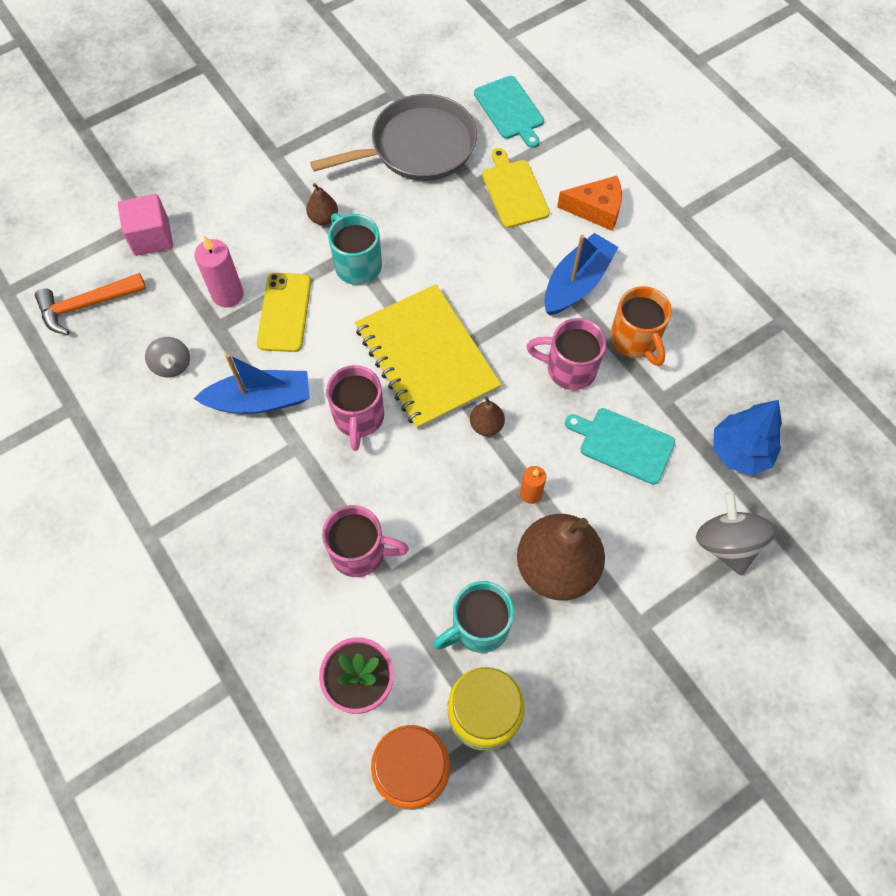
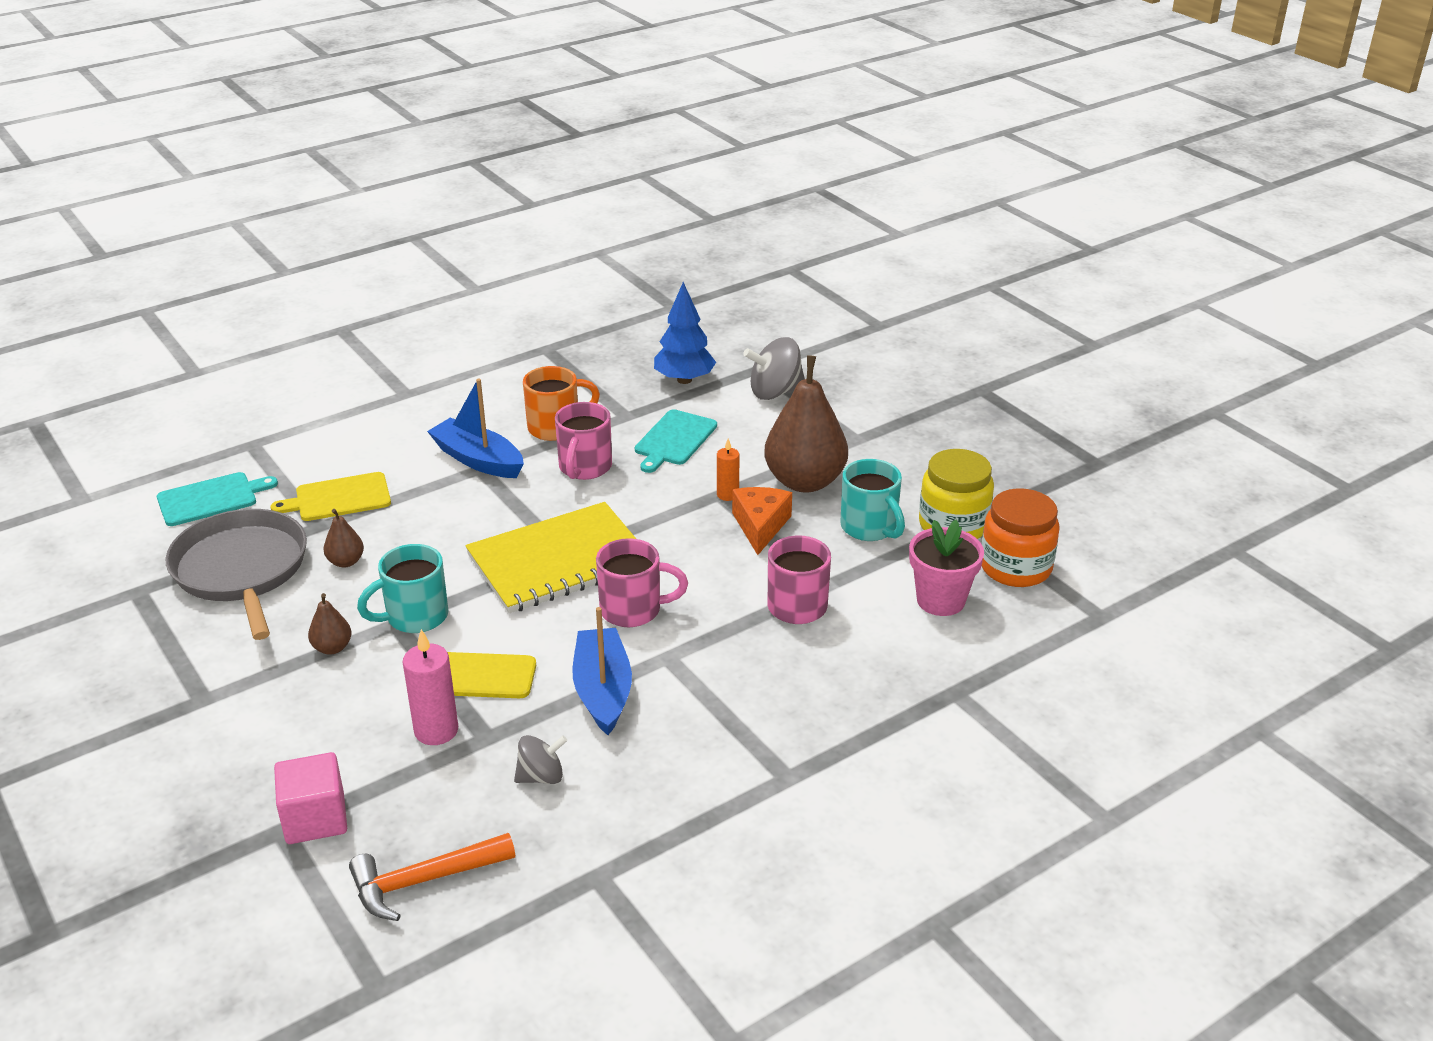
camera: 90 degrees left, 30 degrees down
orange hammer [35,273,146,335] -> orange hammer turned 90 degrees clockwise [349,833,515,921]
brown pear [470,396,505,436] -> brown pear moved to [324,509,364,567]
orange cheese [557,176,622,231] -> orange cheese moved to [732,487,792,555]

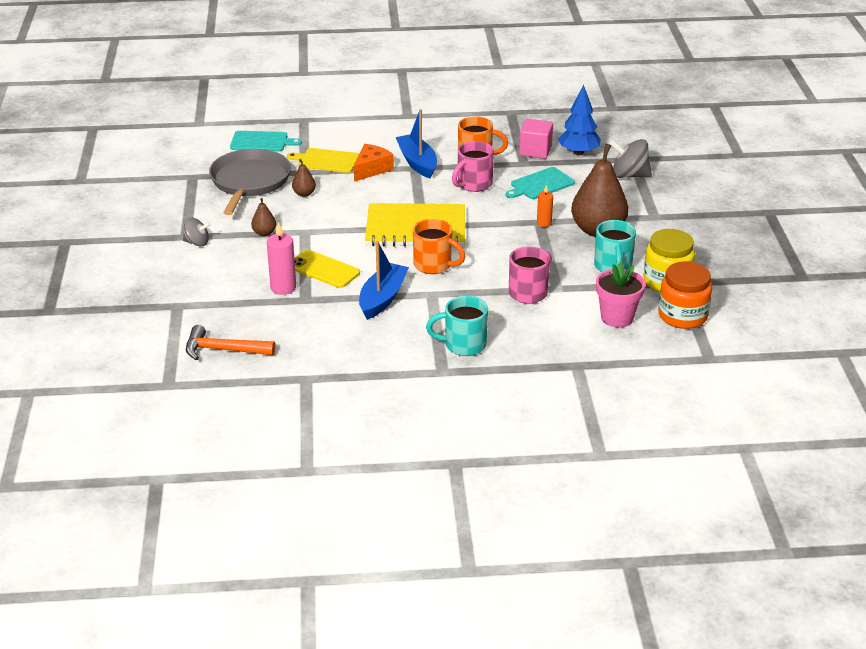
camera: 30 degrees right, 0 degrees up
pink cube [274,752,347,844] -> pink cube moved to [519,119,553,159]
turquoise mug [357,544,448,633] -> turquoise mug moved to [426,296,488,356]
grey spinning top [514,735,567,784] -> grey spinning top moved to [183,218,211,246]
pink mug [596,538,688,627] -> orange mug [413,219,465,274]
orange cheese [732,487,792,555] -> orange cheese moved to [354,144,394,182]

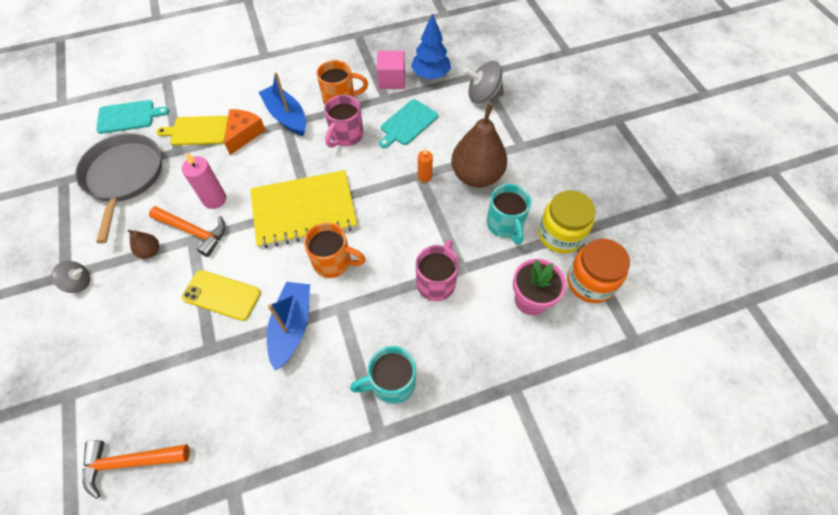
camera: 15 degrees left, 25 degrees up
pink candle [267,222,296,295] -> pink candle moved to [182,152,226,209]
brown pear [292,159,316,197] -> none
none -> orange hammer [149,206,225,257]

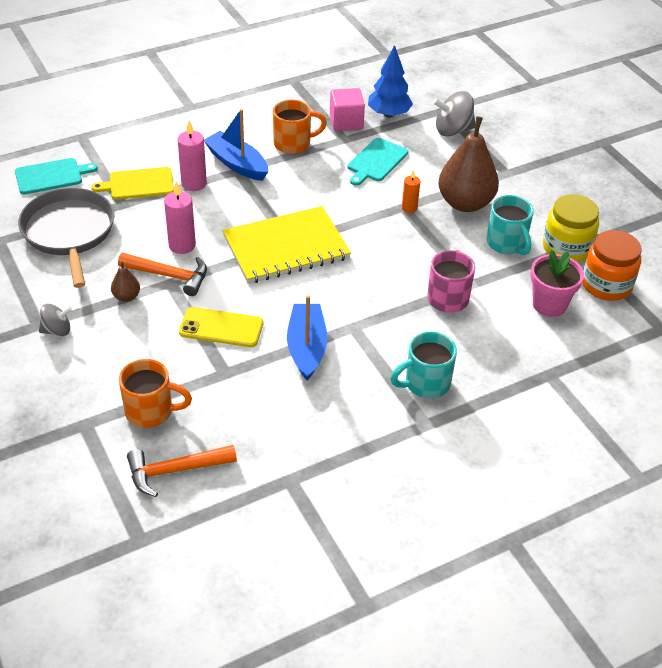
camera: 10 degrees left, 15 degrees down
orange cheese [224,109,266,155] -> pink candle [178,121,207,191]
orange mug [304,222,366,278] -> orange mug moved to [119,359,192,428]
pink mug [324,95,364,148] -> none

